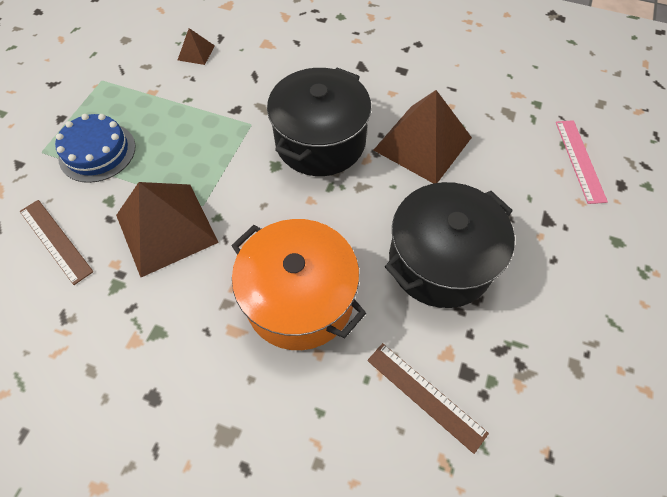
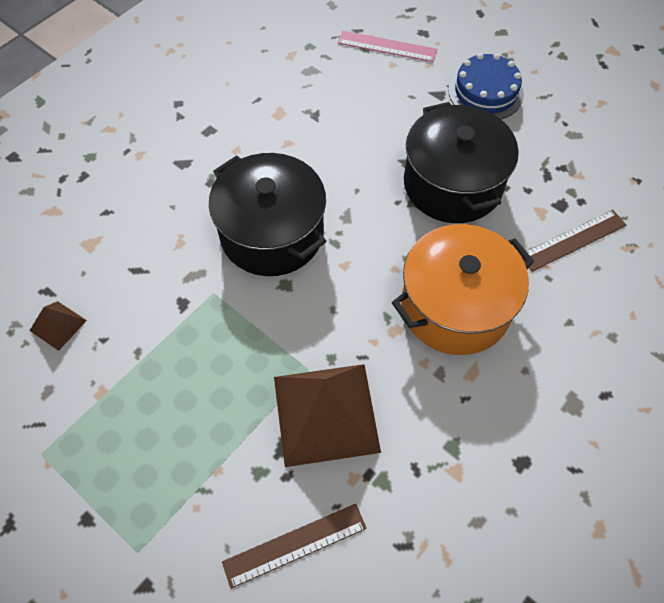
camera: 70 degrees left, 0 degrees up
blue cake [55,114,136,183] -> blue cake moved to [448,53,524,119]
brown pyramid [374,90,472,184] -> none

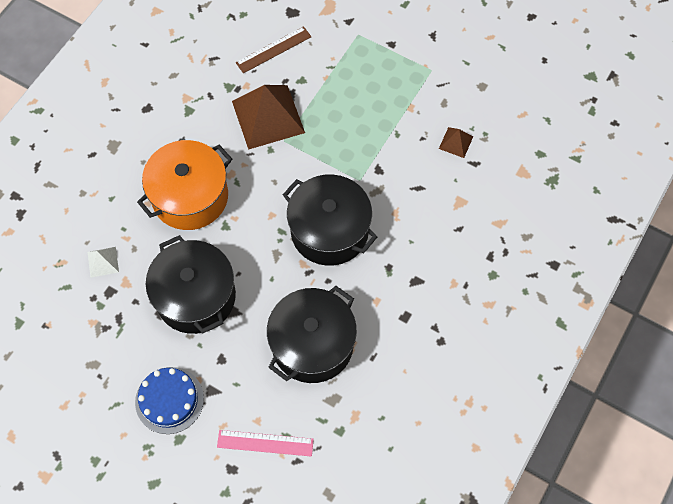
camera: 170 degrees right, 5 degrees up
brown ruler [520,210,626,272] -> white pyramid [88,247,119,278]
none -> black pot [267,286,357,383]

